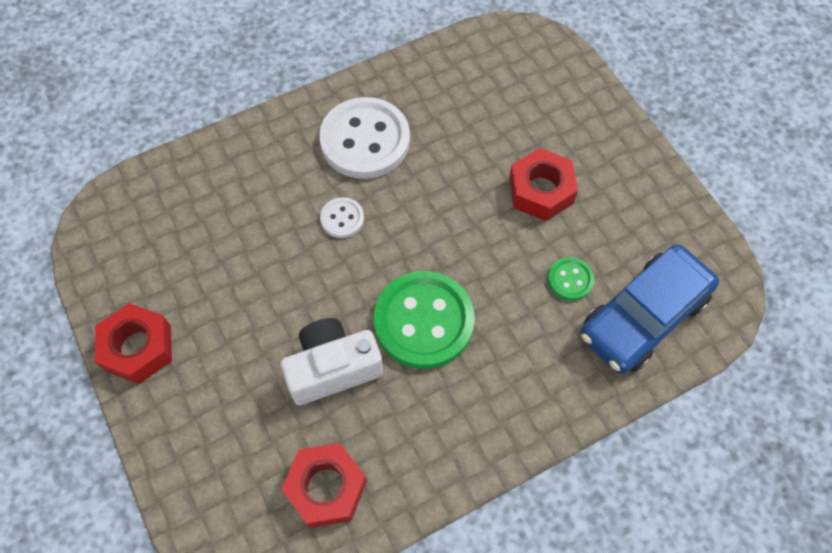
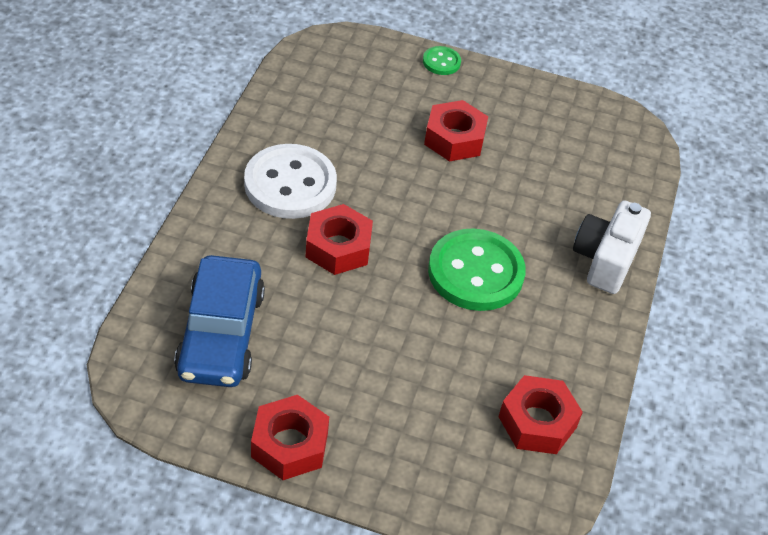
camera: 50 degrees left, 15 degrees down
white camera [281,318,383,405] -> white camera moved to [573,200,651,294]
white button [320,197,364,238] -> red nut [305,204,373,275]
green button [548,257,594,301] -> green button moved to [423,46,461,75]
blue car [580,245,719,374] -> blue car moved to [174,255,265,387]

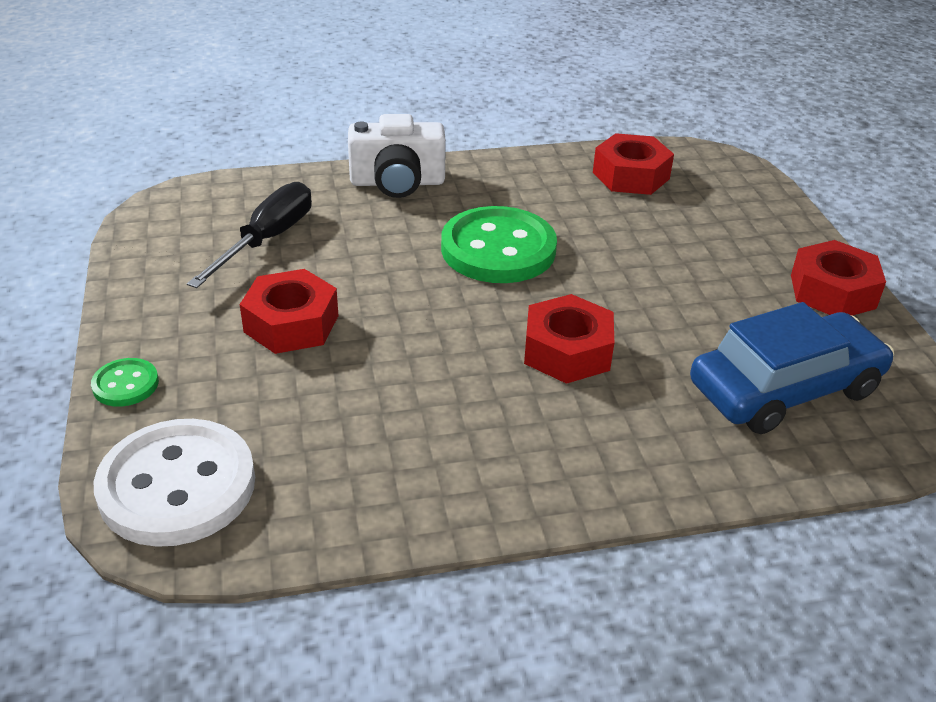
camera: 115 degrees left, 10 degrees down
white button [244,144,337,219] -> white button moved to [93,419,255,547]
none -> black screwdriver [187,182,312,288]

